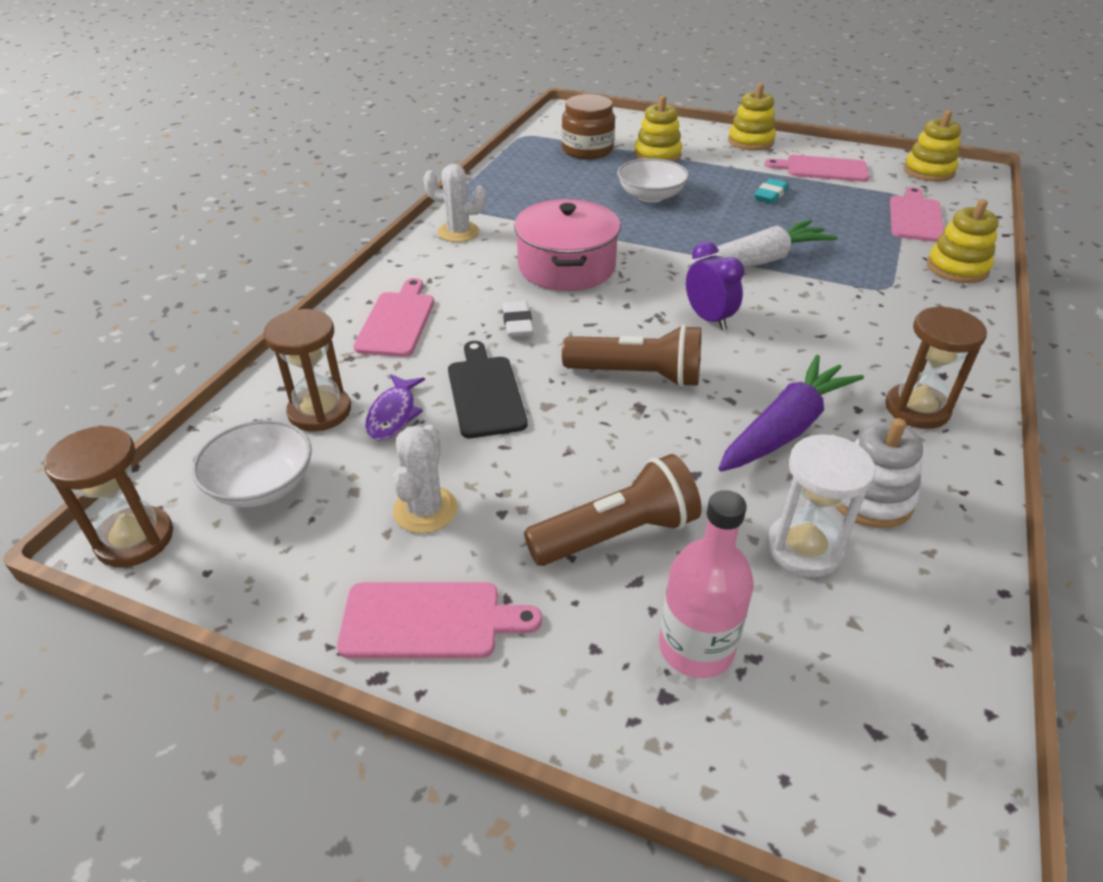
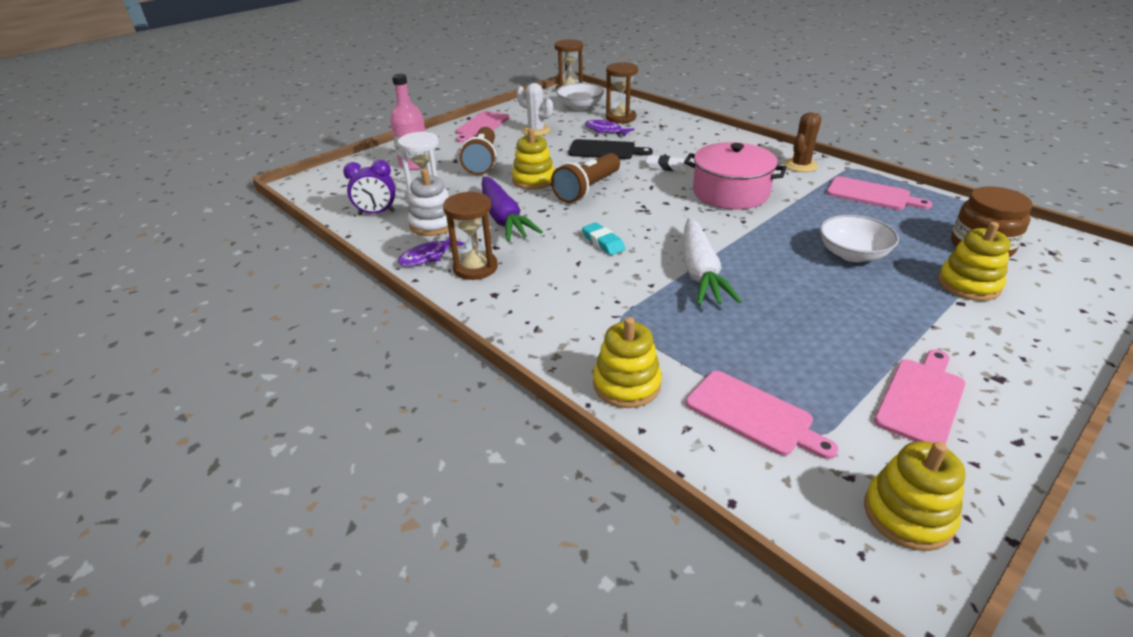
camera: 115 degrees right, 5 degrees down
pink cutting board [353,278,434,357] -> pink cutting board moved to [827,176,932,210]
white cactus [423,164,486,242] -> brown cactus [784,112,822,172]
purple clock [686,241,744,330] -> purple clock moved to [343,160,395,215]
yellow stacking toy [728,83,776,151] -> yellow stacking toy moved to [512,128,555,190]
turquoise eraser [754,178,789,204] -> turquoise eraser moved to [582,222,625,255]
none -> purple fish [397,237,464,266]

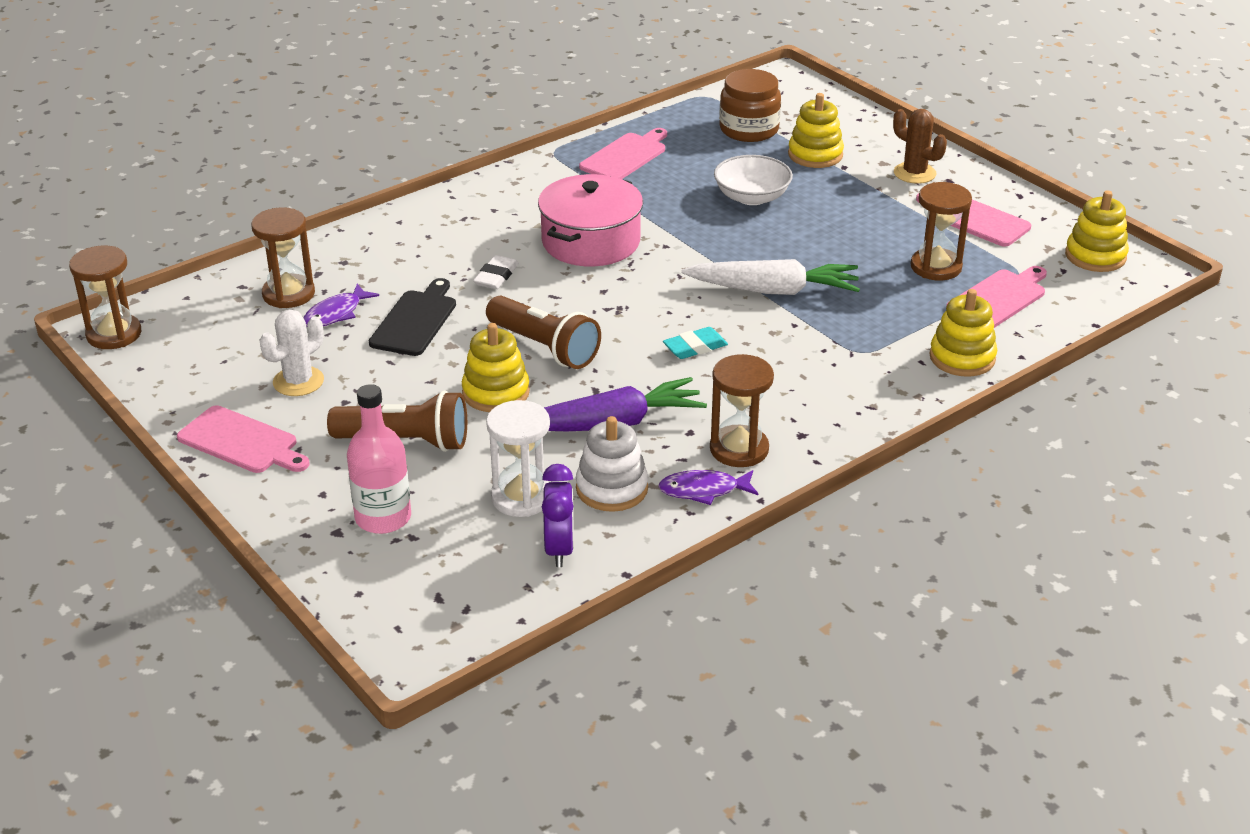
camera: 85 degrees left, 0 degrees up
purple fish [397,237,464,266] -> purple fish turned 120 degrees clockwise [658,470,758,505]
white bowl [556,83,604,110] -> none
brown cactus [784,112,822,172] -> brown cactus moved to [893,109,947,184]
none -> brown hourglass [911,182,972,280]

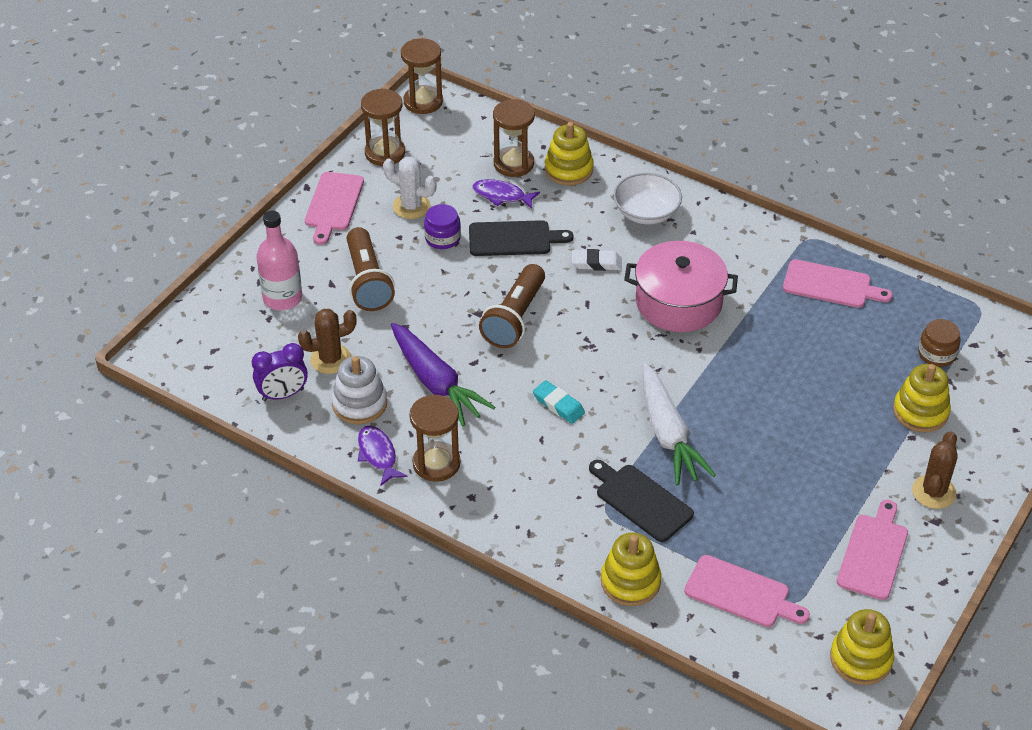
camera: 70 degrees right, 10 degrees up
yellow stacking toy [462,323,530,412] -> yellow stacking toy moved to [545,122,594,185]
white hourglass [486,400,550,517] -> brown cactus [298,309,357,374]
white bowl [714,155,793,205] -> white bowl moved to [613,173,682,224]
brown jar [719,69,781,142] -> brown jar [918,319,960,367], size x0.63
brown hourglass [911,182,972,280] -> brown hourglass moved to [361,89,405,166]
none -> purple jar [424,204,461,249]
none -> black cutting board [589,460,694,542]

